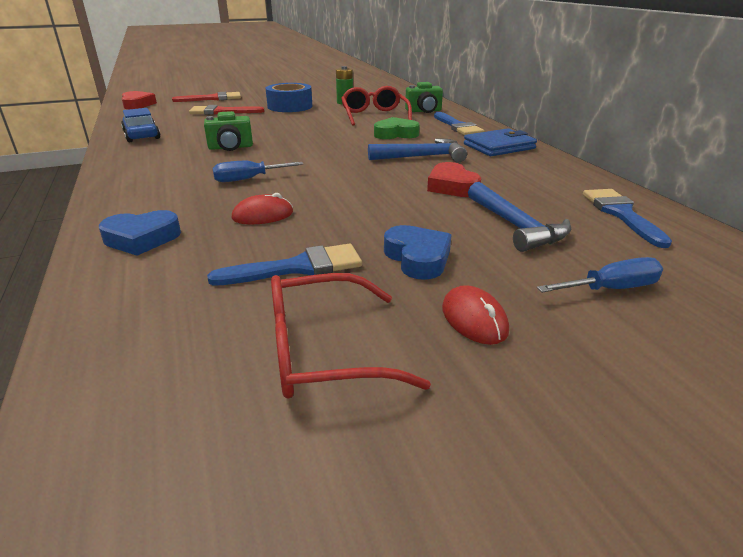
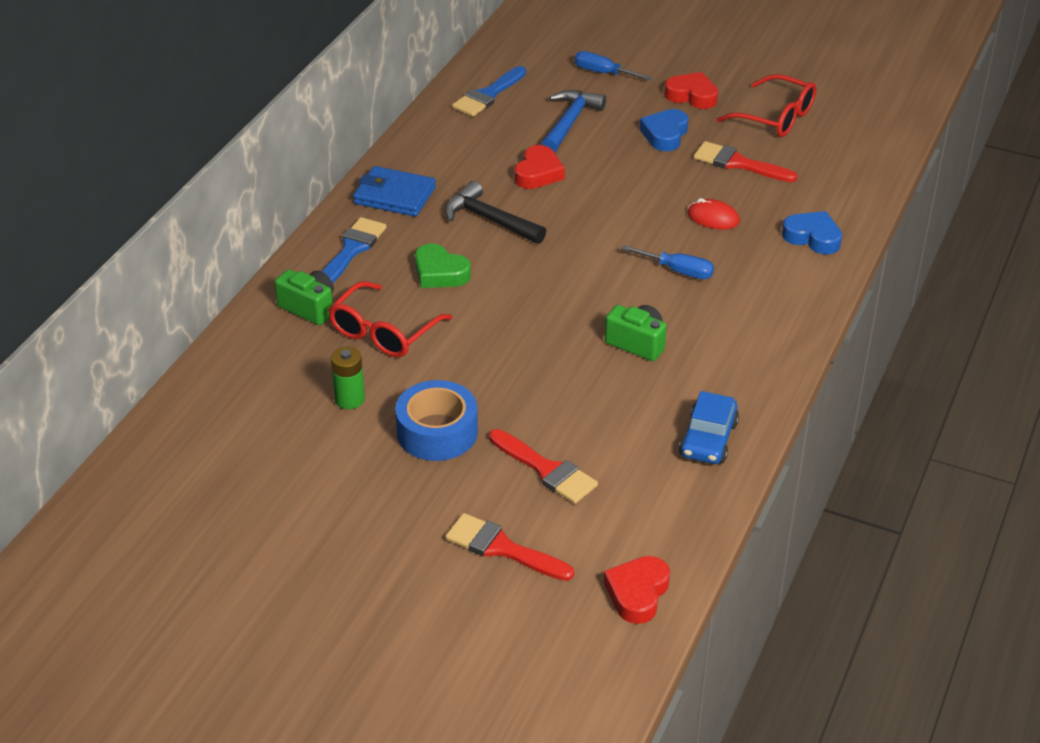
camera: 135 degrees left, 10 degrees up
blue brush [207,244,362,286] -> red brush [694,141,798,182]
blue hammer [368,139,467,163] -> black hammer [445,181,546,244]
red mouse [442,285,509,345] -> red heart [664,72,718,109]

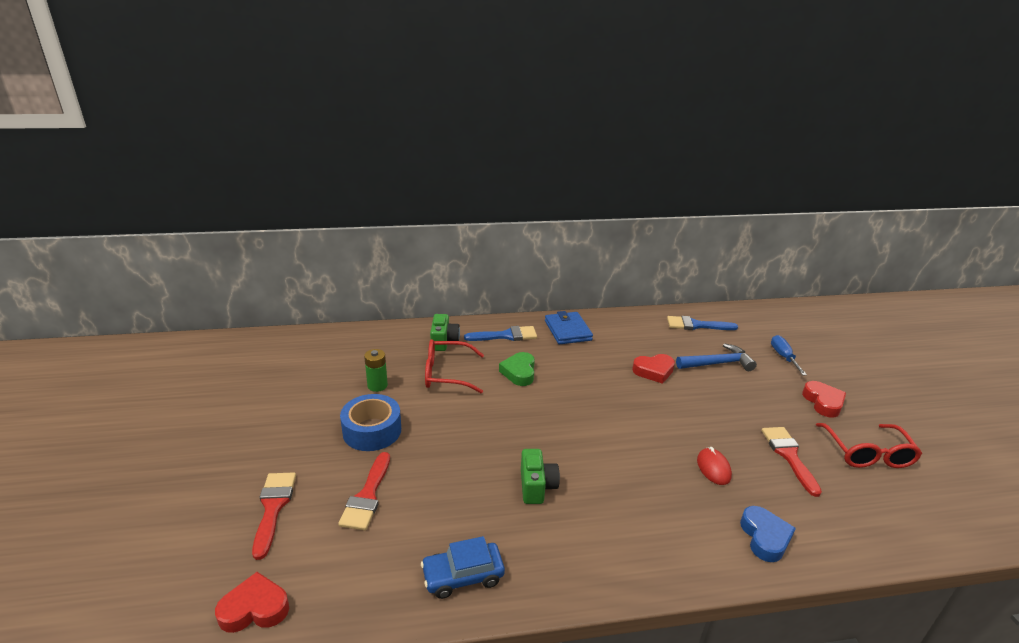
camera: 55 degrees right, 10 degrees down
black hammer [445,181,546,244] -> none
blue screwdriver [621,245,714,279] -> none
blue heart [640,109,688,151] -> none

